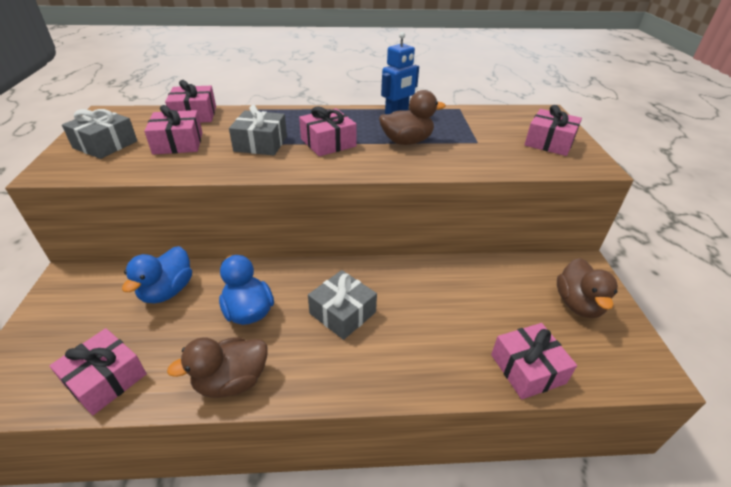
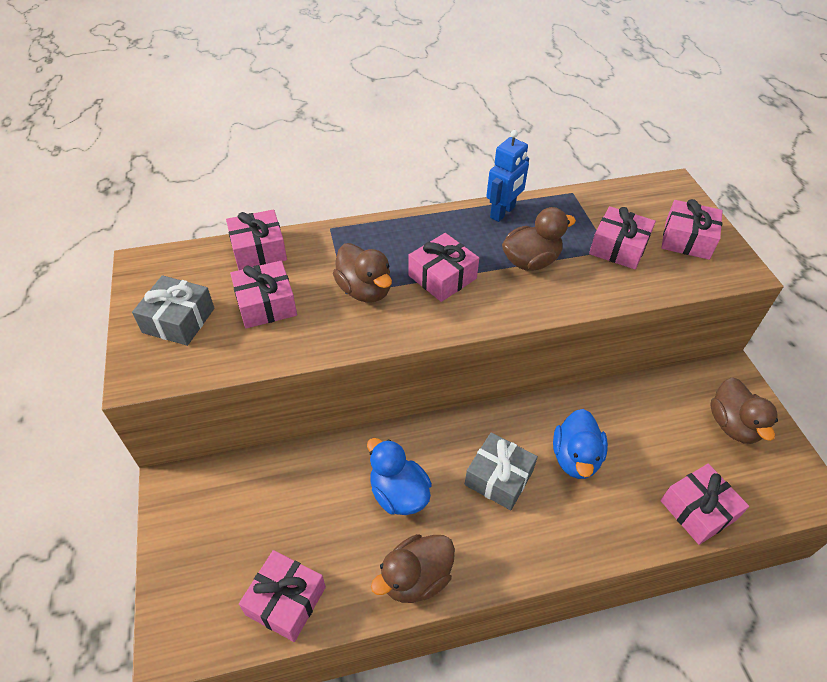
camera: 10 degrees left, 10 degrees up
blue duck [122,246,192,303] -> blue duck moved to [553,409,608,479]
grey gift [229,105,287,155] -> brown duck [333,243,392,302]
none -> pink gift [589,206,656,270]

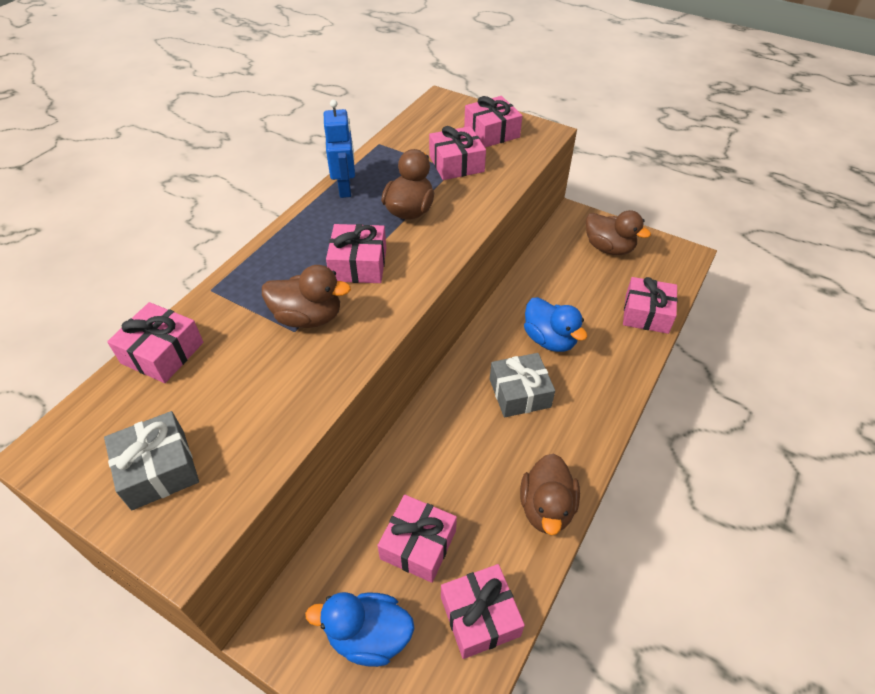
camera: 45 degrees left, 0 degrees up
pink gift [230,261,297,328] -> pink gift moved to [377,495,457,583]
blue duck [367,438,432,515] -> blue duck moved to [305,592,415,667]

